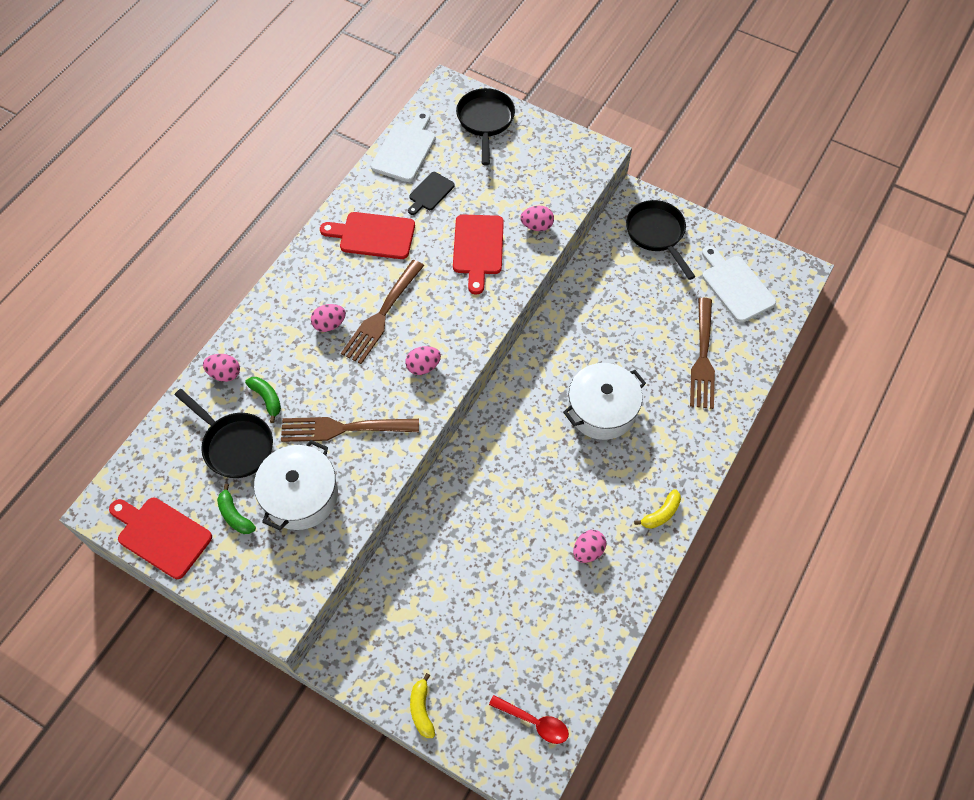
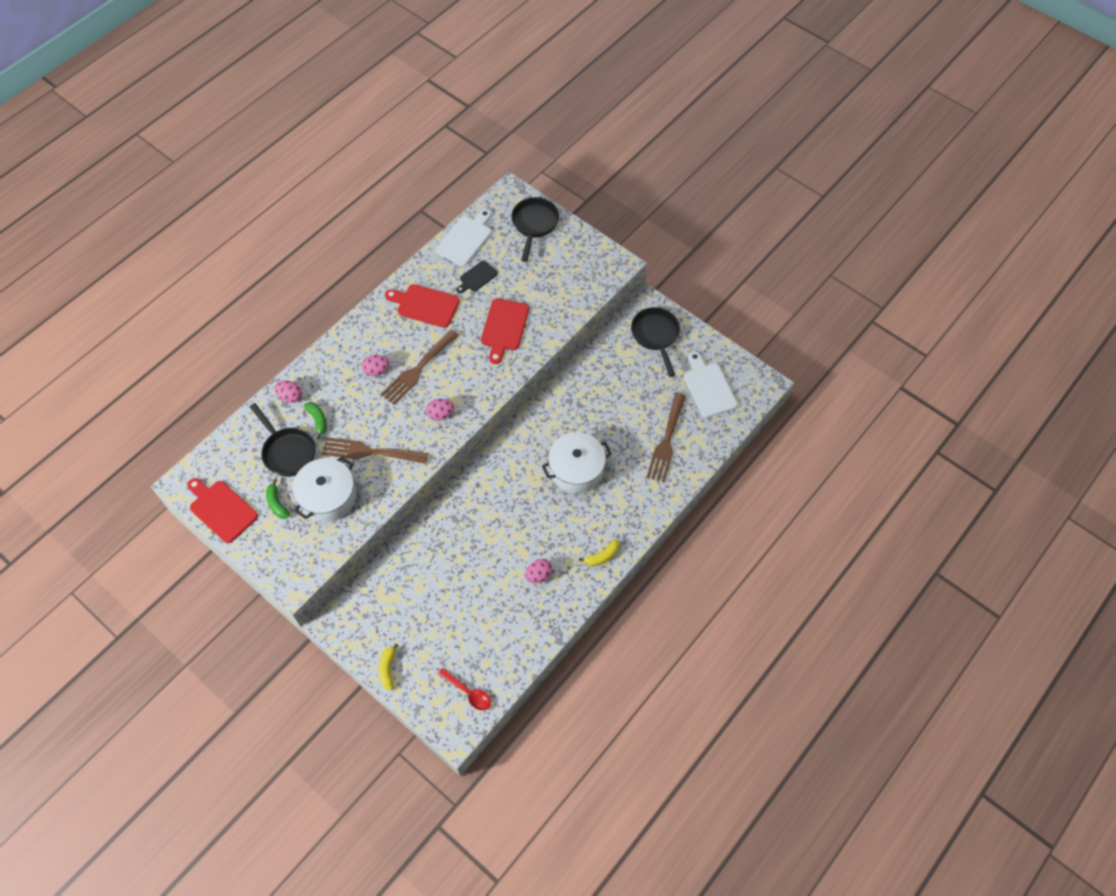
camera: 10 degrees right, 0 degrees up
pink egg [520,206,554,231] -> none

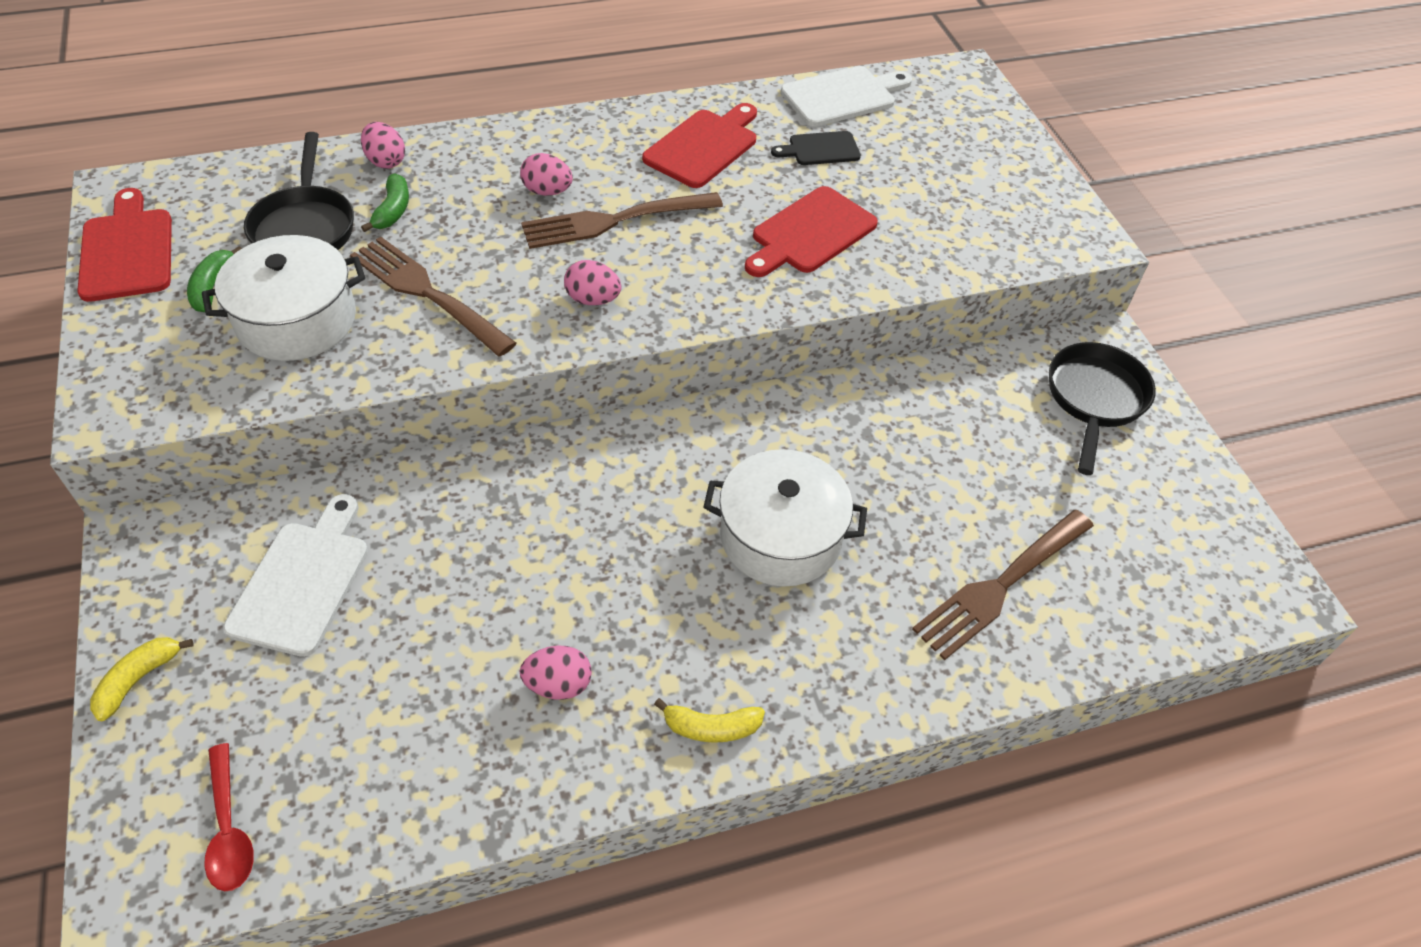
camera: 30 degrees right, 10 degrees down
red cutting board [385,284,460,328] -> red cutting board turned 75 degrees clockwise [642,103,757,188]
black pan [512,197,559,262] -> none
white cutting board [684,351,738,418] -> white cutting board moved to [223,494,368,657]

